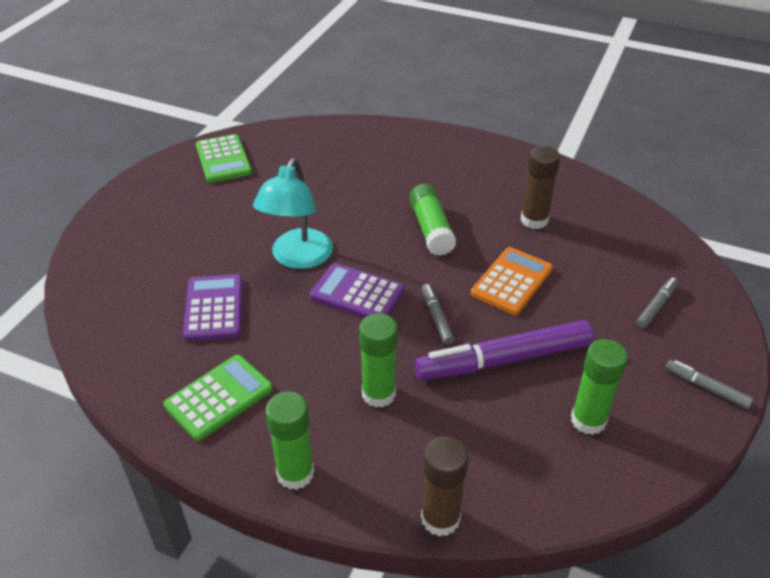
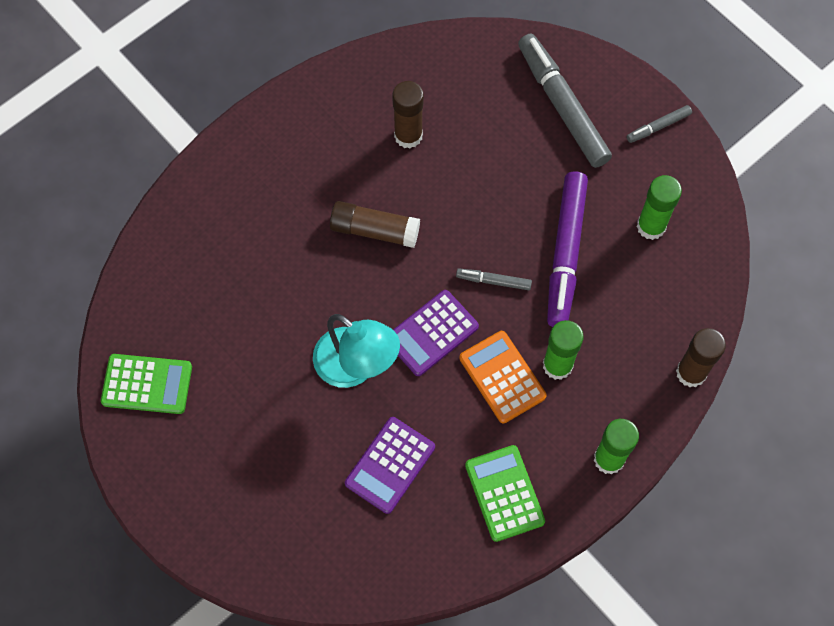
camera: 65 degrees left, 25 degrees up
purple calculator [183,274,243,341] -> purple calculator turned 75 degrees counterclockwise [345,417,435,514]
green glue stick [409,184,456,256] -> brown glue stick [330,201,420,248]
orange calculator [471,247,553,315] -> orange calculator moved to [459,331,546,423]
grey marker [636,277,678,328] -> grey marker [518,34,612,168], size x2.19

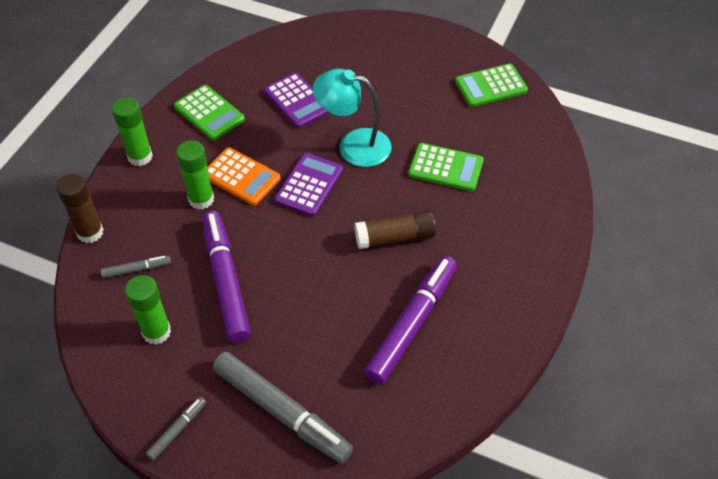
camera: 155 degrees right, 15 degrees down
purple calculator [345,417,435,514] -> purple calculator turned 135 degrees clockwise [264,73,329,128]
brown glue stick [392,81,424,148] -> purple marker [364,256,457,385]
grey marker [456,269,532,290] -> grey marker moved to [101,256,171,278]
none -> green calculator [408,143,484,191]

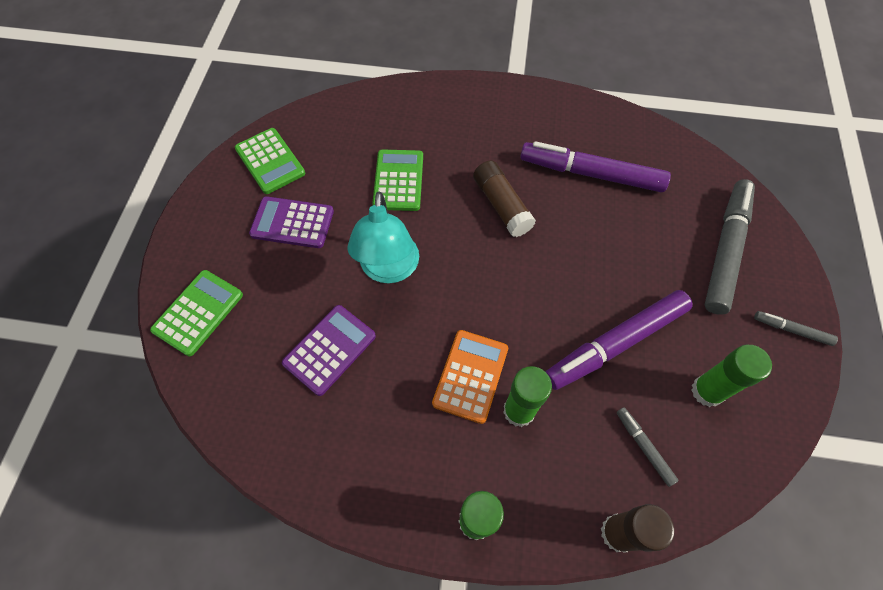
camera: 105 degrees left, 10 degrees up
green calculator [174,85,245,140] -> green calculator moved to [150,270,243,357]
purple calculator [275,153,343,216] -> purple calculator moved to [249,196,334,248]

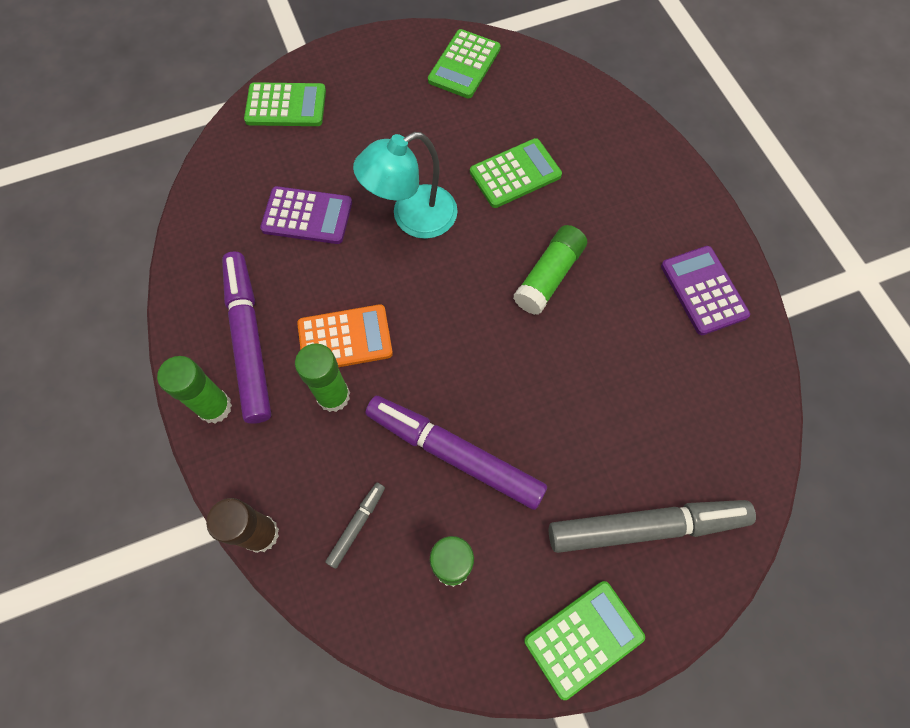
camera: 60 degrees right, 5 degrees up
purple calculator [249,196,334,248] -> purple calculator moved to [661,246,750,335]
brown glue stick [473,160,536,237] -> green glue stick [513,225,587,315]
purple marker [520,141,671,192] -> purple marker moved to [222,251,271,424]
grey marker [754,311,838,346] -> green calculator [524,581,645,700]

